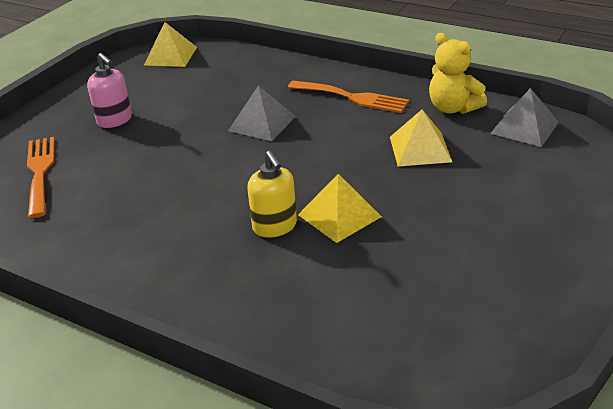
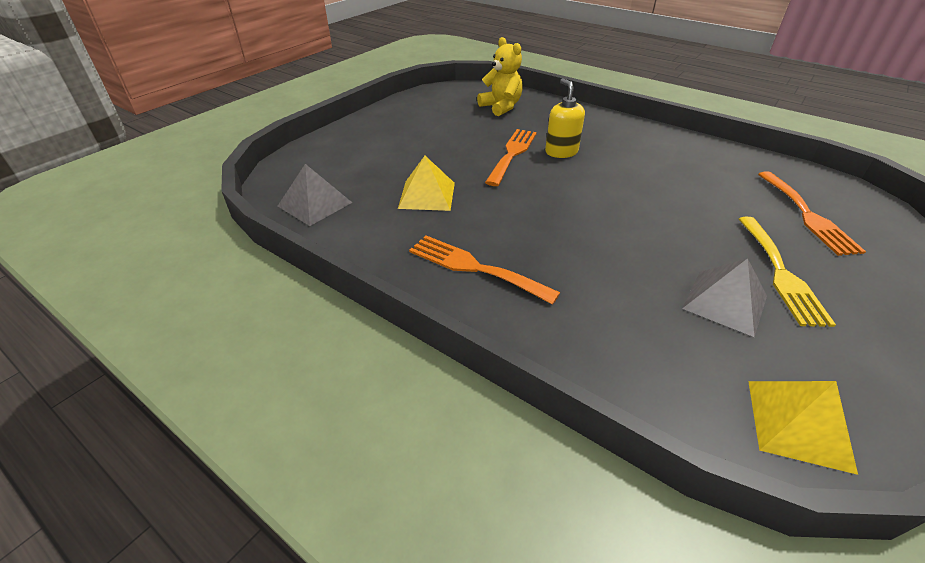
camera: 175 degrees left, 5 degrees up
pink soap dispenser [87,53,132,128] -> yellow fork [739,217,836,327]
grey pyramid [228,86,296,141] -> grey pyramid moved to [682,258,767,337]
yellow pyramid [298,174,382,243] -> orange fork [485,129,537,186]
yellow teddy bear [429,33,487,114] -> yellow teddy bear moved to [477,37,523,116]

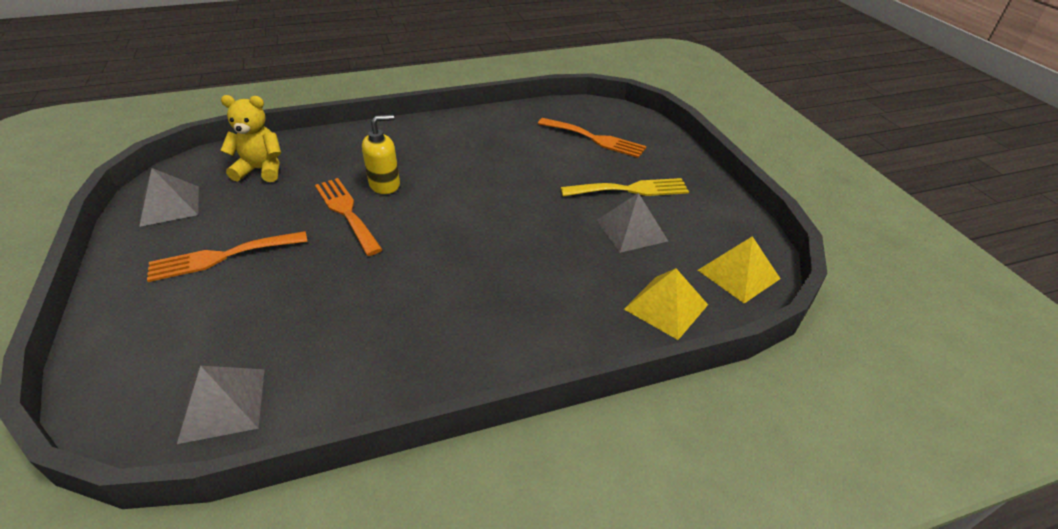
camera: 55 degrees left, 0 degrees up
yellow pyramid [398,156,455,211] -> yellow pyramid moved to [624,268,708,340]
orange fork [409,236,560,305] -> orange fork moved to [147,231,307,282]
yellow soap dispenser [545,78,585,158] -> yellow soap dispenser turned 135 degrees clockwise [362,115,400,194]
yellow fork [739,217,836,327] -> yellow fork turned 45 degrees counterclockwise [561,178,689,196]
none -> grey pyramid [139,168,199,227]

